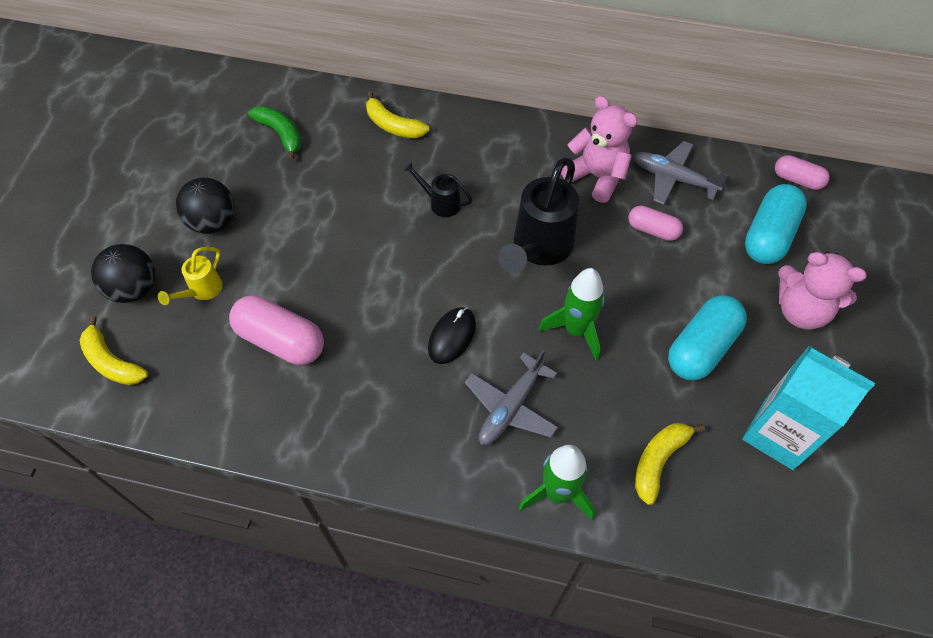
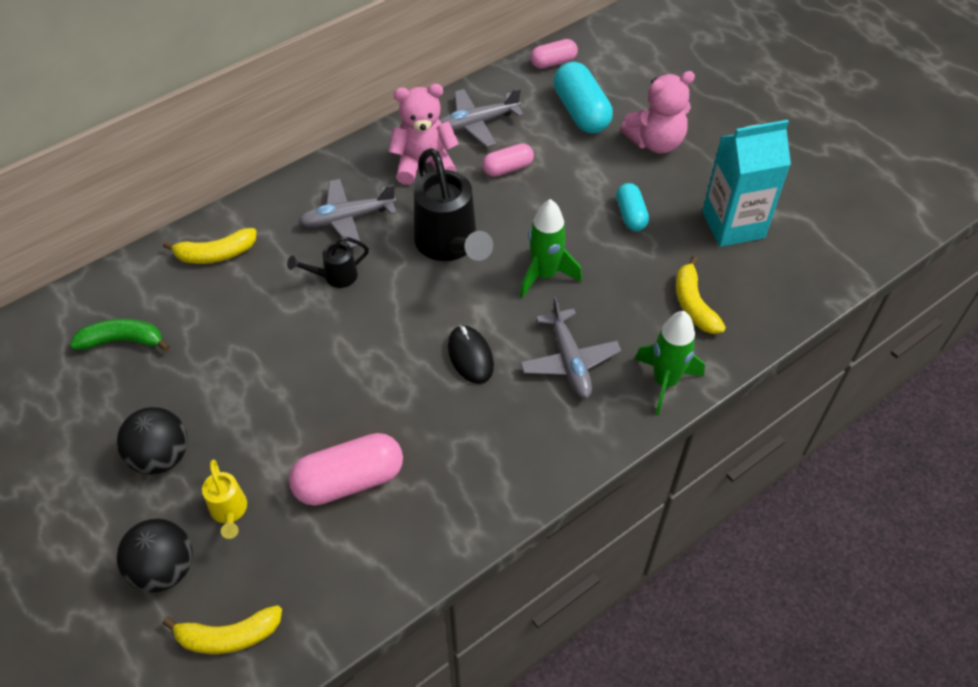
camera: 50 degrees left, 5 degrees down
turquoise capsule [668,295,747,380] -> turquoise capsule [616,183,649,231], size x0.59
none -> grey plane [299,179,397,247]

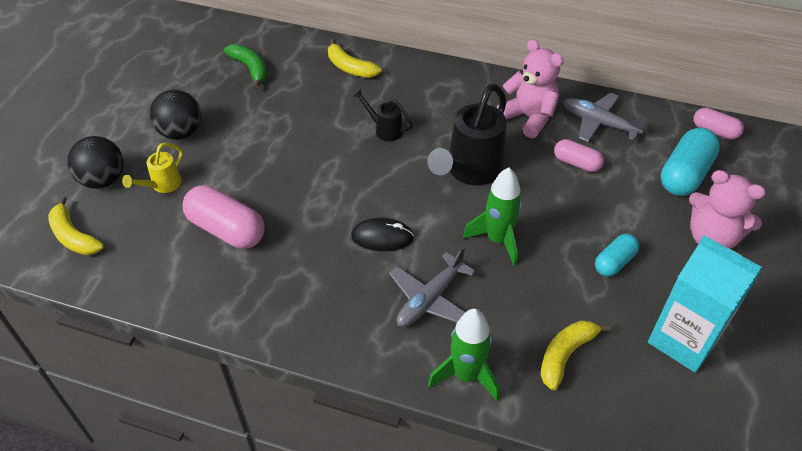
camera: 55 degrees right, 5 degrees down
grey plane [299,179,397,247] -> none
black mouse [448,325,494,384] -> black mouse turned 60 degrees clockwise [351,218,414,251]

